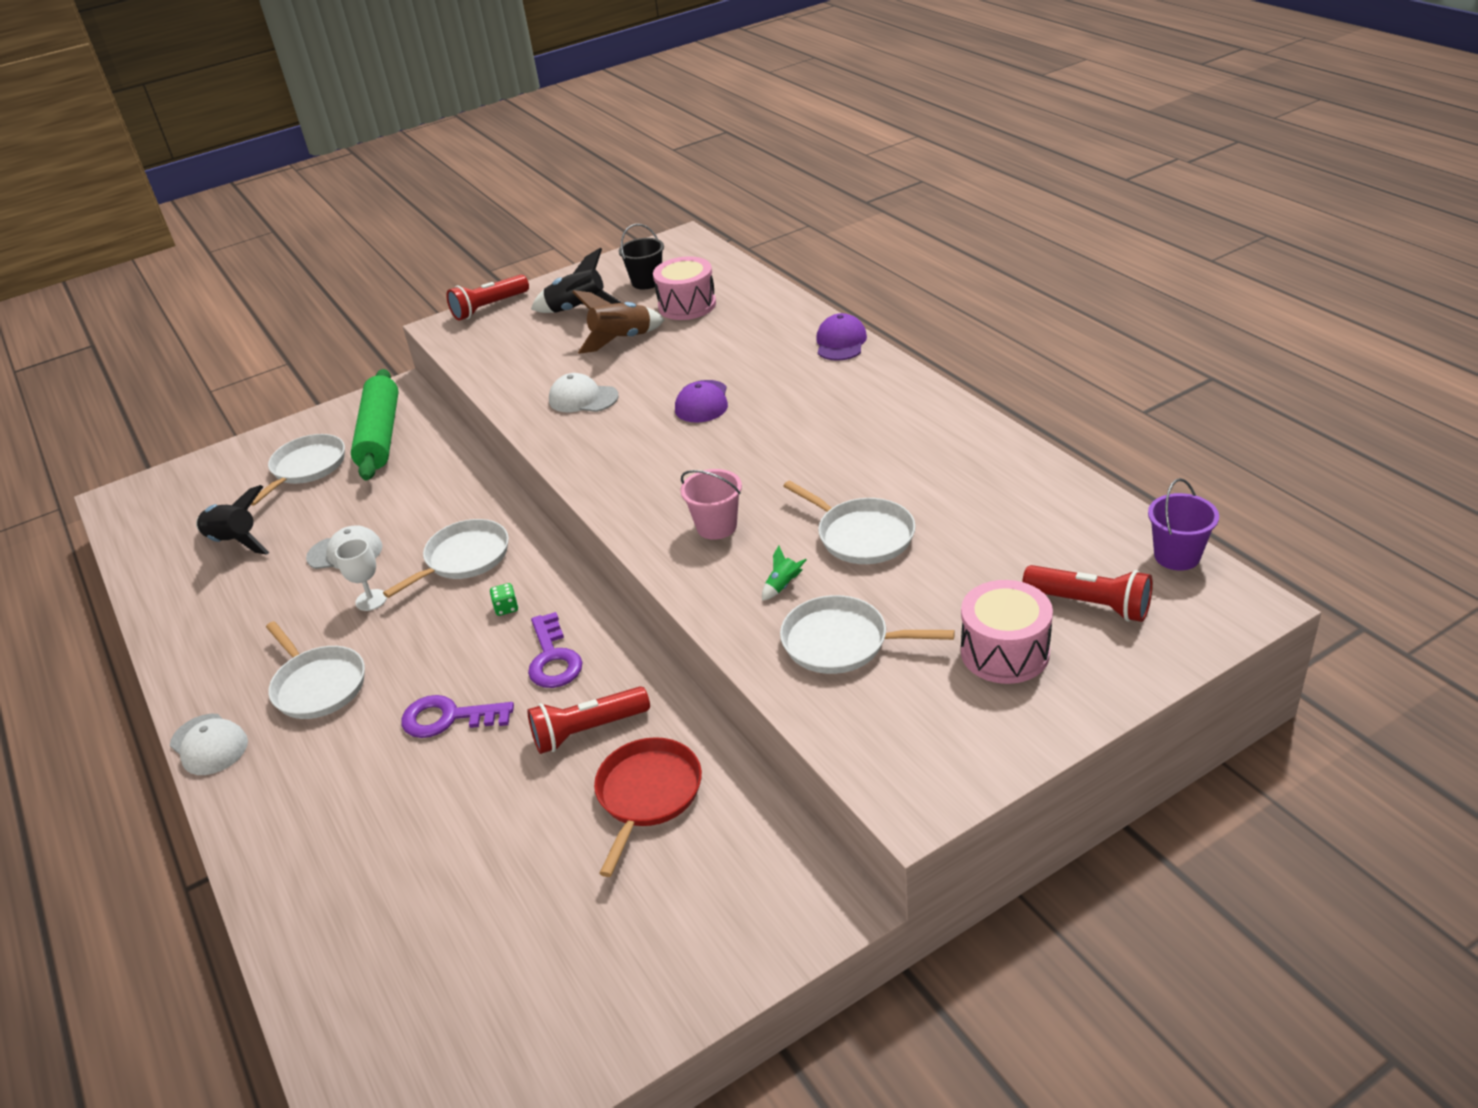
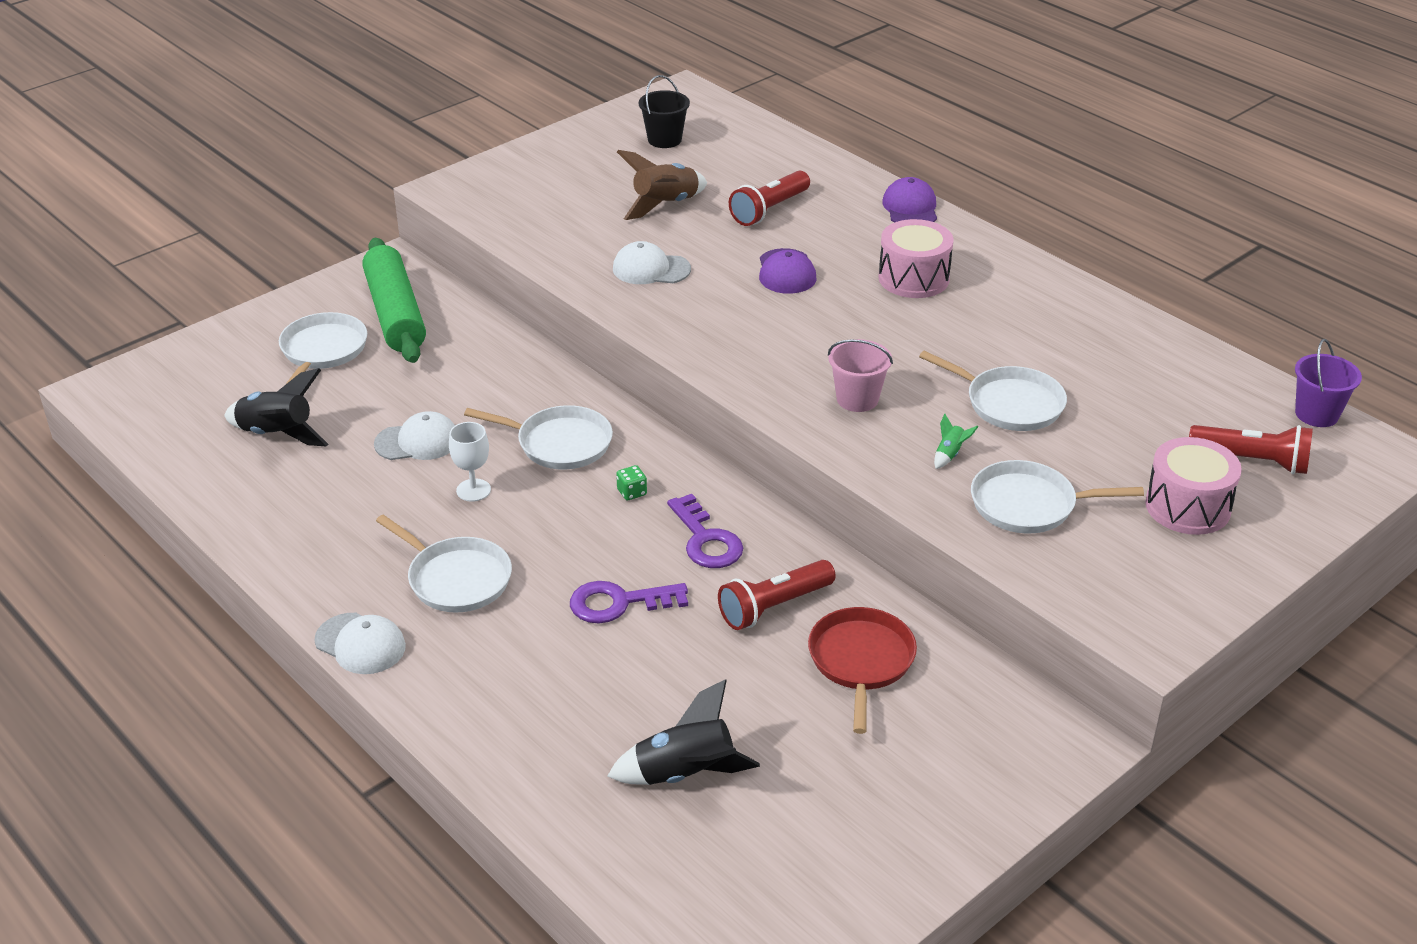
camera: 15 degrees left, 0 degrees up
white pan [383,519,509,598] -> white pan turned 75 degrees clockwise [464,405,613,470]
red flashlight [446,275,529,321] -> red flashlight moved to [729,171,810,226]
black rocket [531,248,622,313] -> black rocket moved to [607,679,760,785]
pink drum [653,256,716,320] -> pink drum moved to [878,219,953,298]

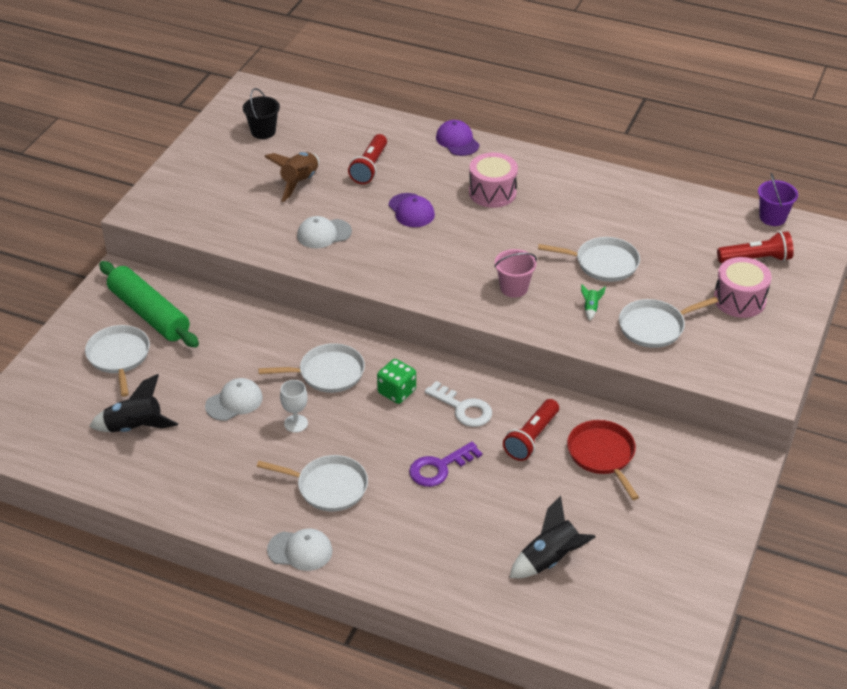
camera: 25 degrees left, 5 degrees up
green dice [616,465,647,500] -> green dice [377,359,416,404], size x1.82
purple key [667,494,743,568] -> white key [425,381,492,427]

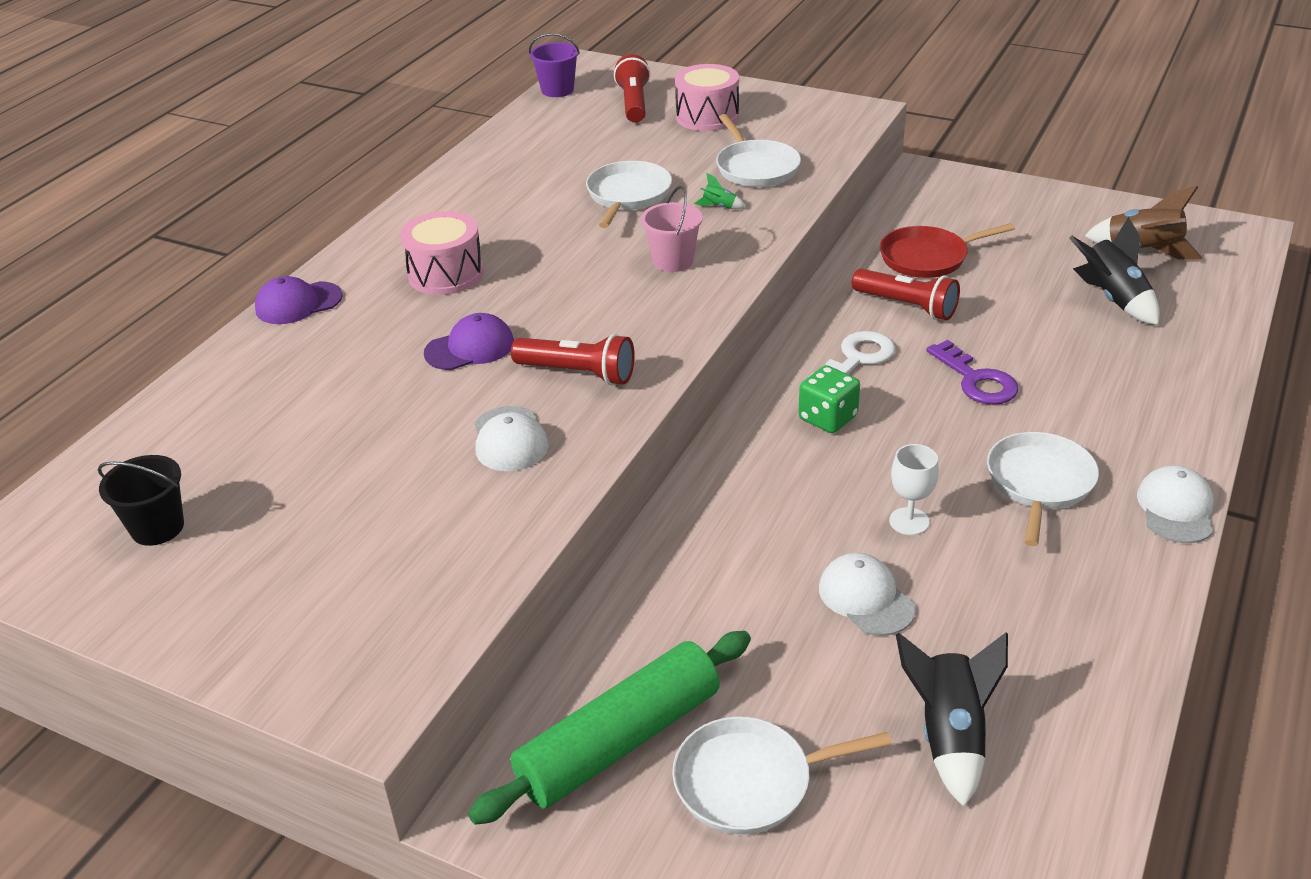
camera: 85 degrees left, 5 degrees down
white pan [258,343,365,393] -> none
brown rocket [264,152,319,202] -> brown rocket moved to [1085,186,1203,259]
red flashlight [348,134,387,184] -> red flashlight moved to [511,334,635,385]

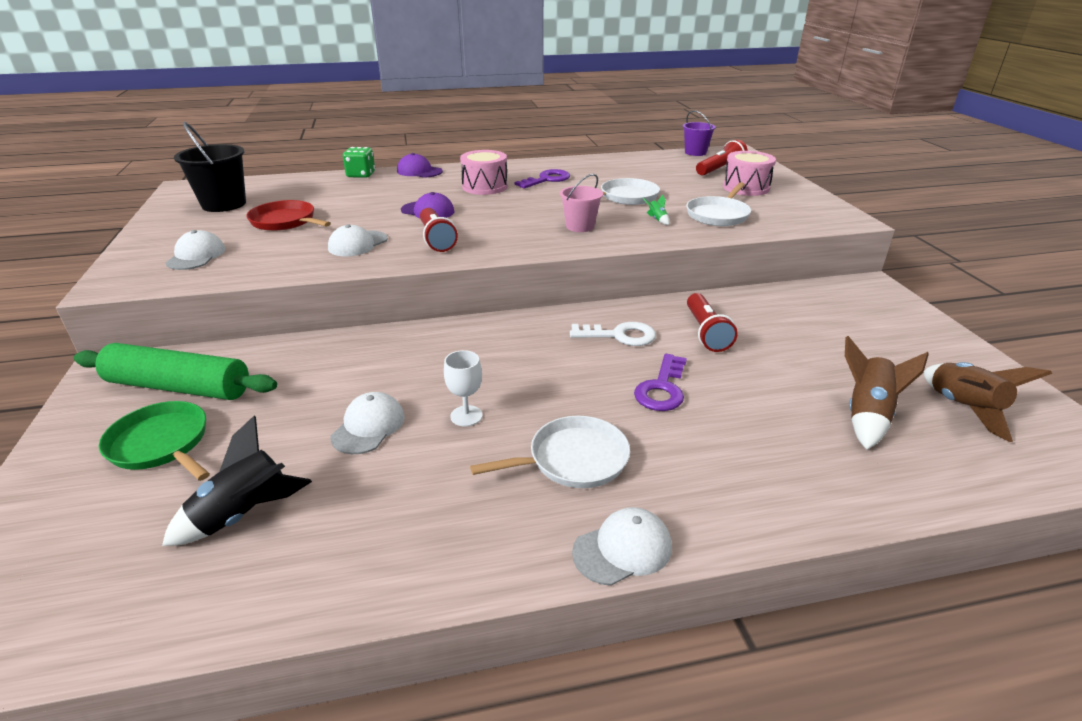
camera: 50 degrees right, 5 degrees down
black bucket [98,455,184,546] -> black bucket [174,122,246,212], size x1.59
white pan [672,716,892,834] -> green pan [99,401,210,481]
green dice [799,365,860,433] -> green dice moved to [343,147,375,178]
red pan [880,223,1015,278] -> red pan moved to [246,200,331,231]
black rocket [1069,217,1160,325] -> brown rocket [845,336,929,450]
none -> white cap [165,230,226,270]
none -> purple key [515,169,570,189]

